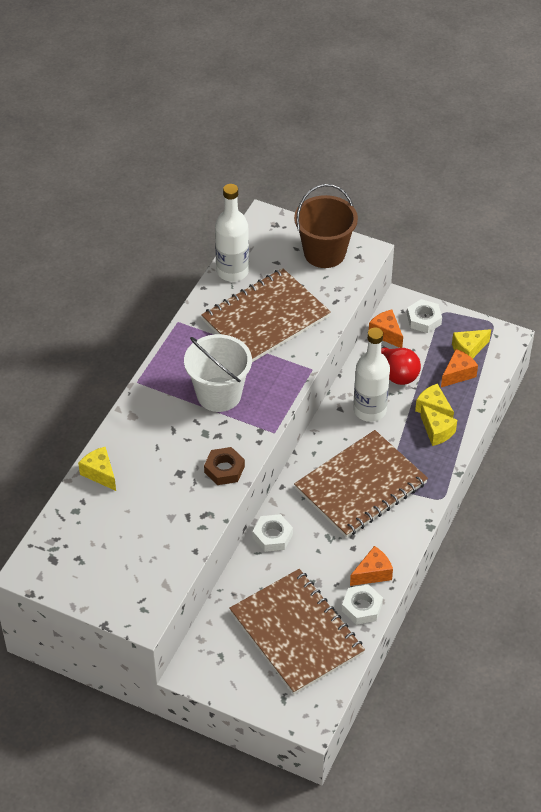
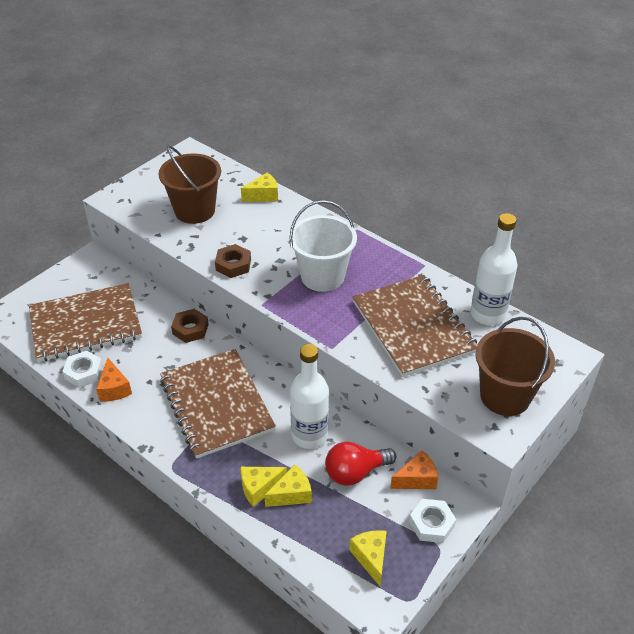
camera: 105 degrees right, 5 degrees down
white nut [253,514,293,552] -> brown nut [171,309,209,343]
orange cheese [441,349,478,387] -> none
none -> brown bucket [159,146,221,224]

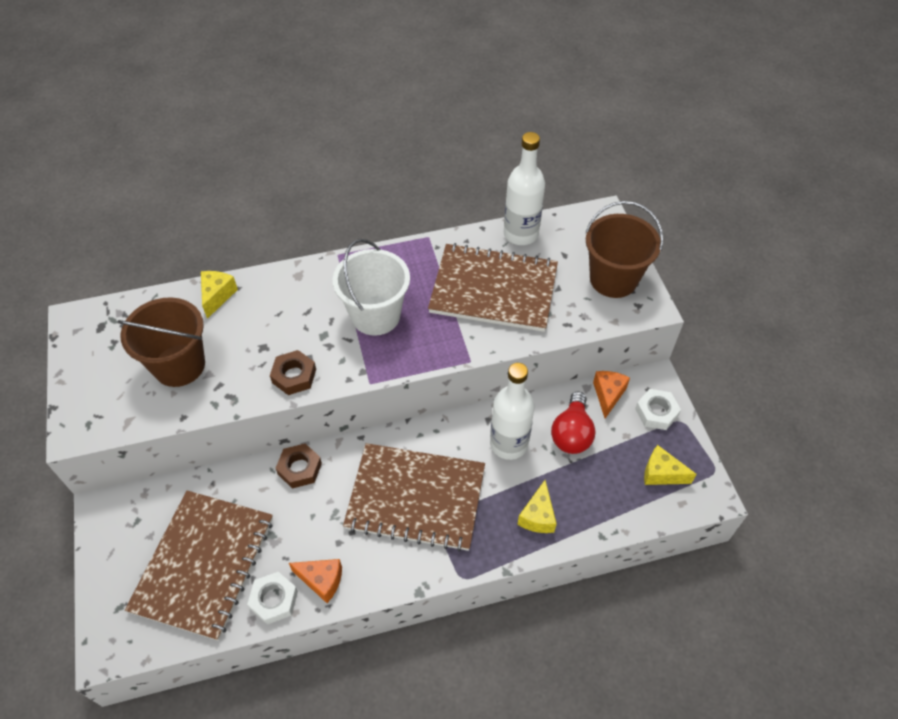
camera: 55 degrees left, 10 degrees up
yellow cheese [264,464,312,507] -> none

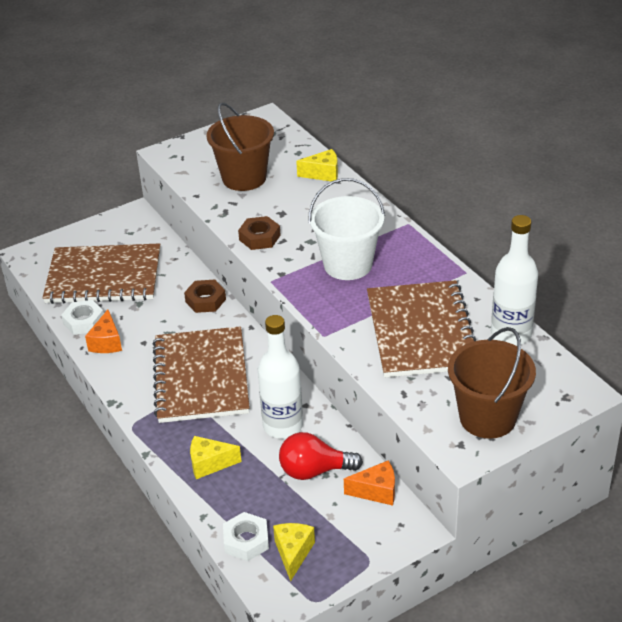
camera: 75 degrees right, 15 degrees down
white nut [635,389,681,430] -> white nut moved to [223,512,269,561]

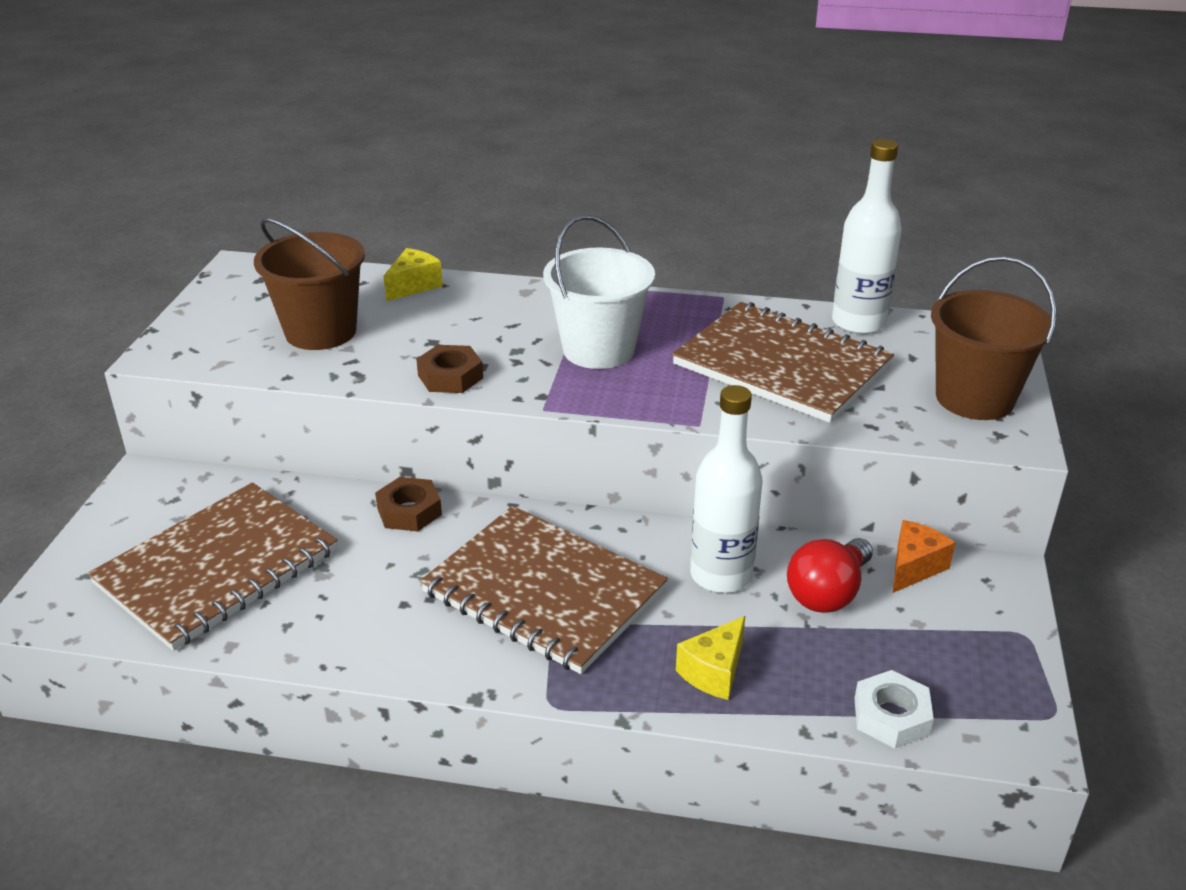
camera: 50 degrees left, 5 degrees down
white nut [61,300,104,335] -> none
orange cheese [85,310,122,353] -> none
yellow cheese [273,523,315,581] -> none

